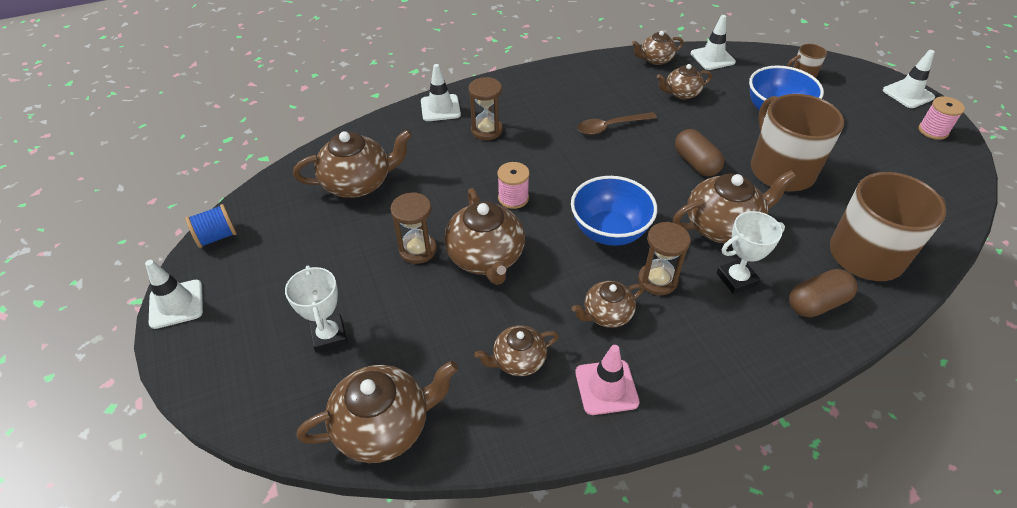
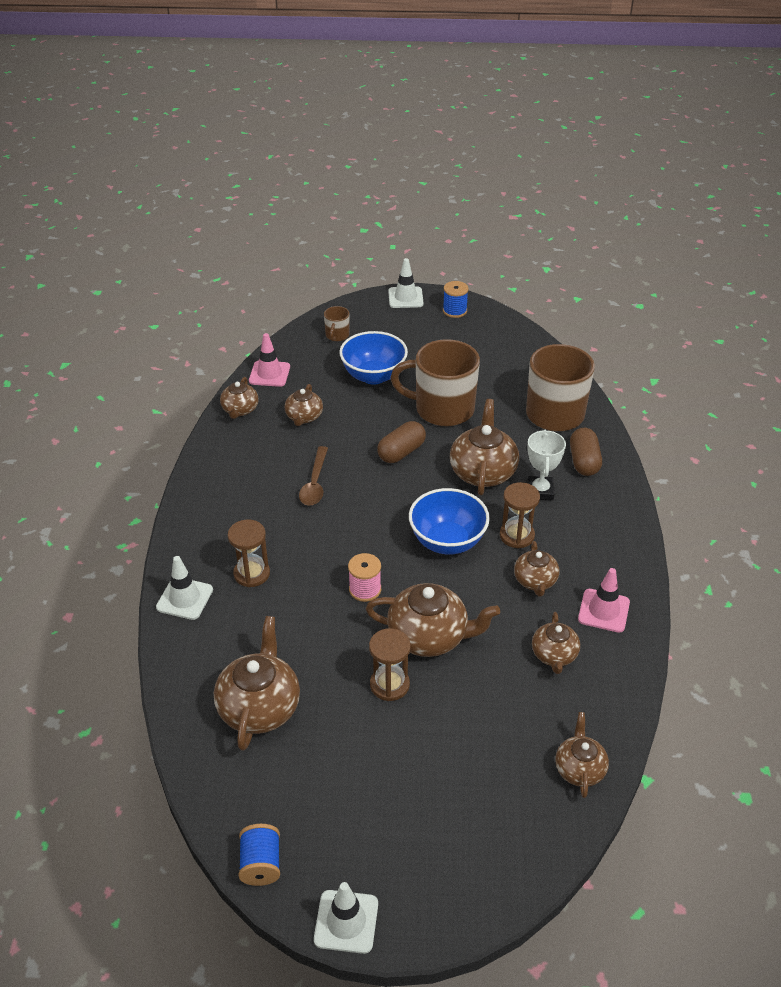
camera: 65 degrees left, 5 degrees down
white trophy [285,266,347,353] -> none
brown teapot [297,361,458,463] -> brown teapot [555,712,609,798], size x0.59
brown capsule [675,129,724,176] -> brown capsule turned 45 degrees counterclockwise [377,421,426,463]
white traffic cone [691,15,736,70] -> pink traffic cone [249,333,290,387]
pink spool [918,96,965,140] -> blue spool [443,281,469,318]

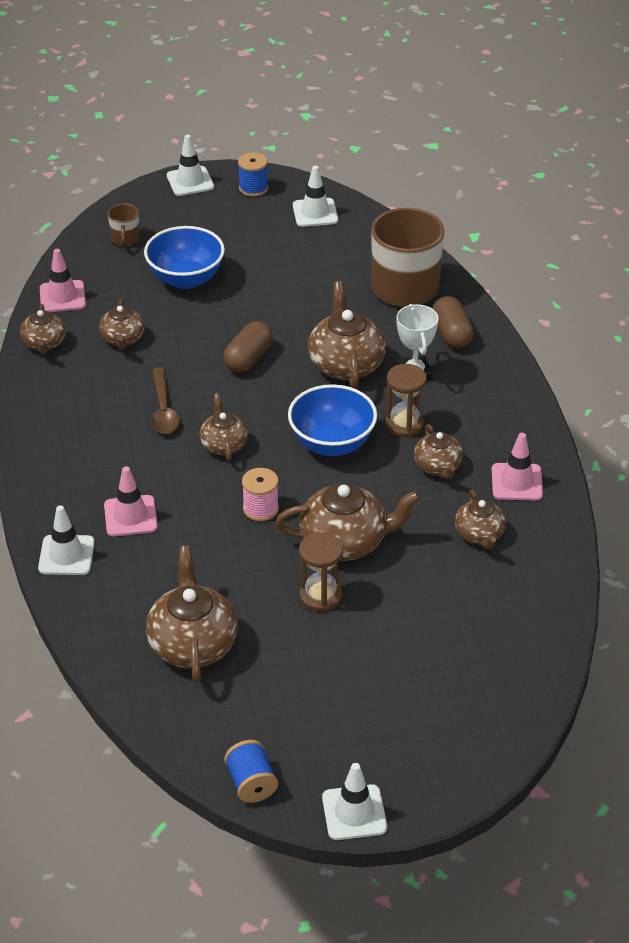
camera: 15 degrees left, 0 degrees up
brown hourglass [228,520,270,587] -> pink traffic cone [104,466,158,537]
brown mug [390,339,480,426] -> none
brown teapot [555,712,609,798] -> brown teapot moved to [200,393,248,461]
none -> white traffic cone [293,166,338,227]

